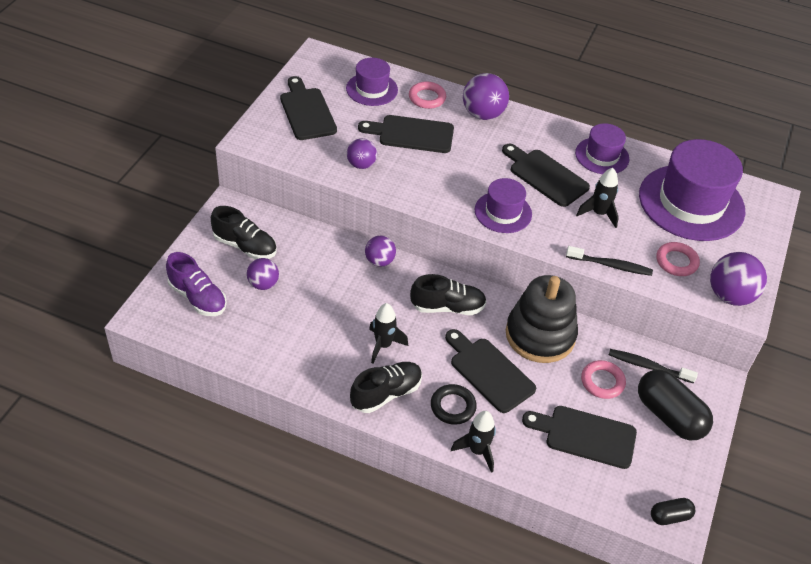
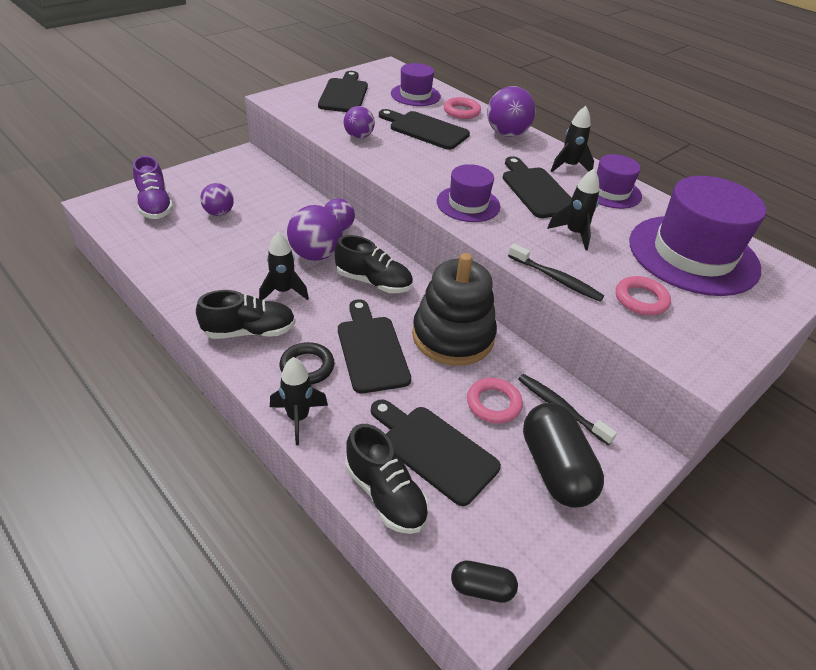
camera: 25 degrees right, 5 degrees down
black shoe [211,206,277,260] -> black shoe moved to [345,424,429,534]
purple ball [710,252,767,306] -> purple ball moved to [287,205,343,261]
none -> black rocket [551,106,594,172]

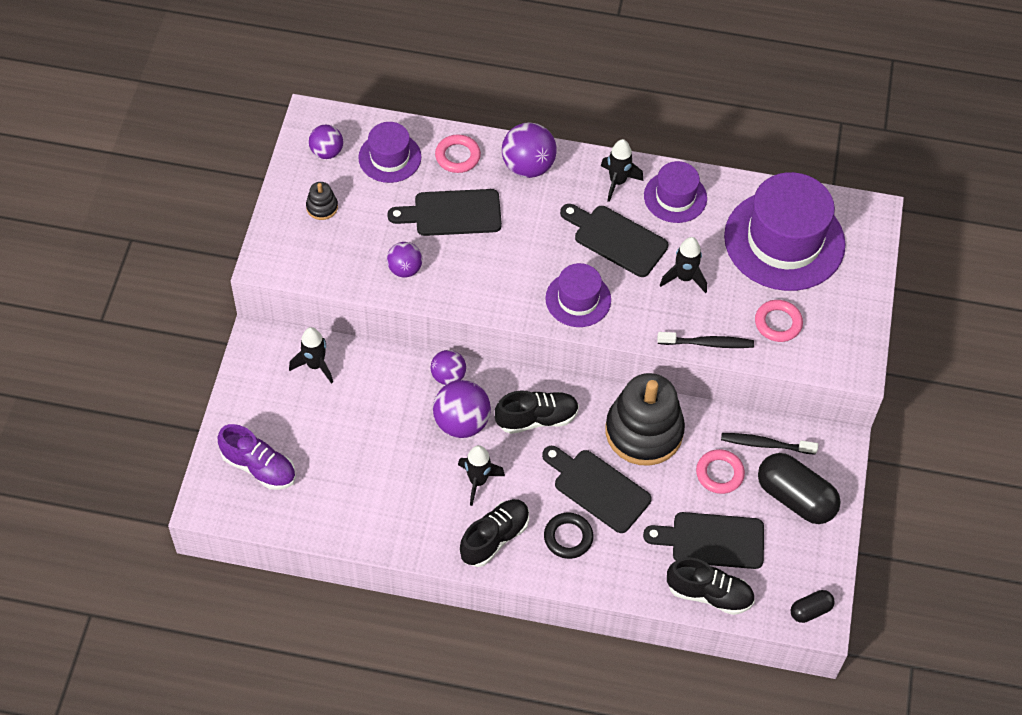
camera: 35 degrees left, 15 degrees up
purple ball [200,183,234,216] -> purple ball moved to [309,124,343,159]
black rocket [270,357,328,445] -> black rocket moved to [289,327,333,384]
black cutting board [318,71,368,112] -> black stacking toy [306,182,338,220]

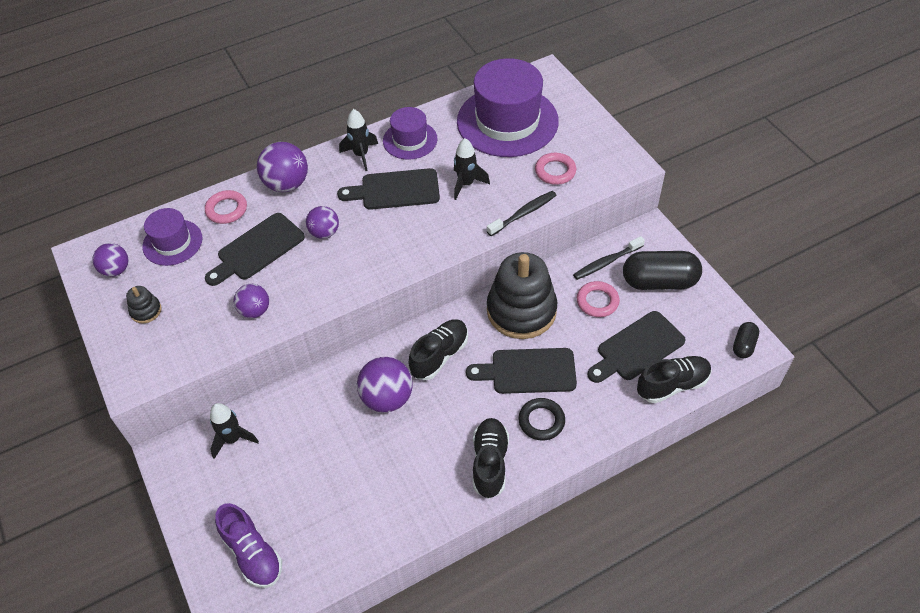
camera: 35 degrees left, 5 degrees down
purple shoe [218,424,296,490] -> purple shoe turned 60 degrees clockwise [215,503,282,588]
purple ball [431,350,466,385] -> purple ball moved to [306,206,339,239]
black rocket [458,445,505,506] -> none
purple hat [545,263,611,327] -> none

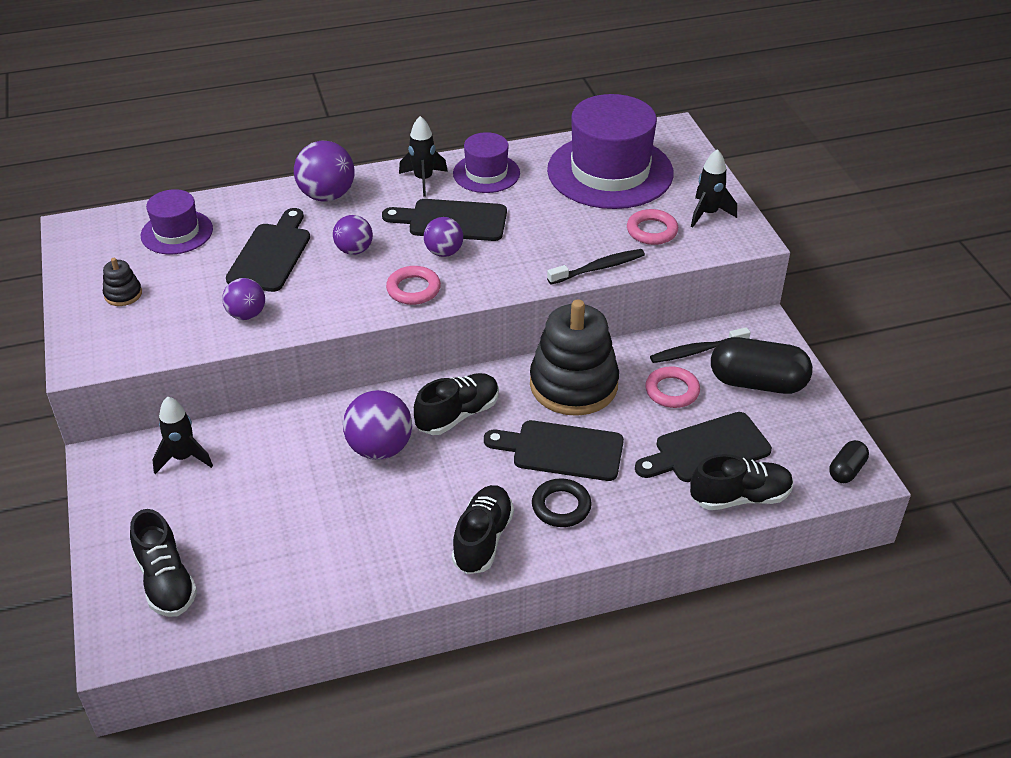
camera: 10 degrees right, 10 degrees down
purple ball [92,243,128,277] -> purple ball moved to [424,217,463,257]
pink ring [205,190,247,224] -> pink ring moved to [386,266,441,305]
black cutting board [205,213,305,286] -> black cutting board turned 135 degrees clockwise [226,208,310,292]
purple shoe [215,503,282,588] -> black shoe [130,509,197,617]
black rocket [454,138,490,200] -> black rocket moved to [691,149,737,227]

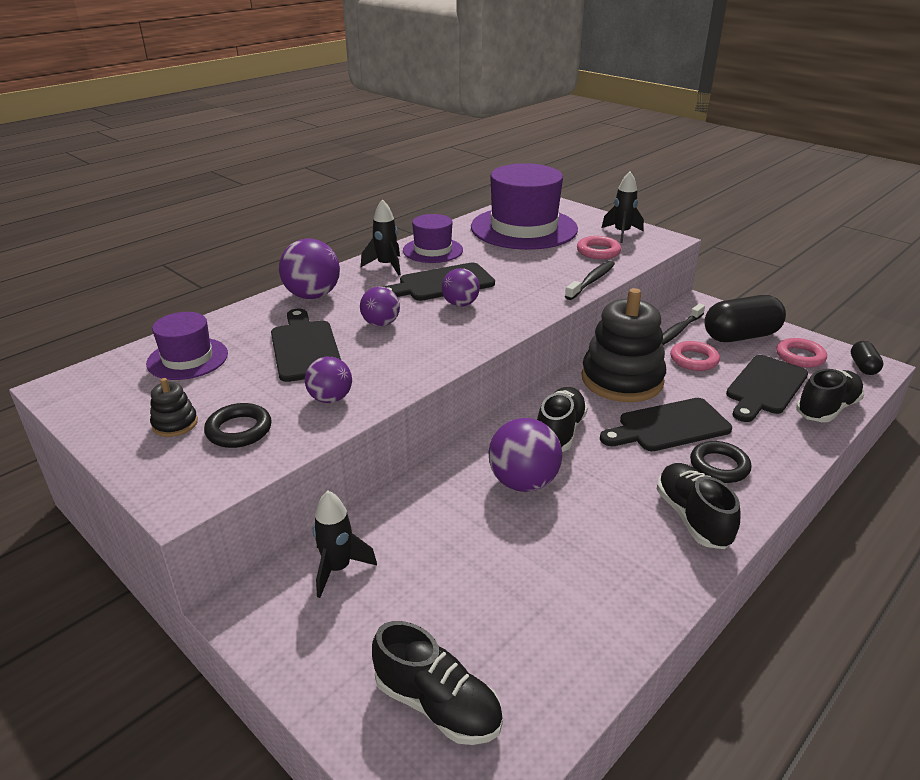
camera: 30 degrees left, 10 degrees down
pink ring [386,266,441,305] -> pink ring moved to [776,338,827,368]
none -> black ring [204,403,272,448]

